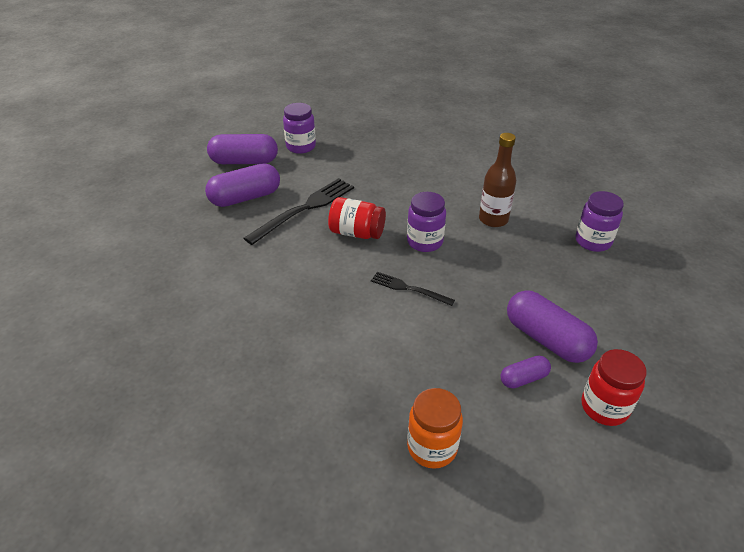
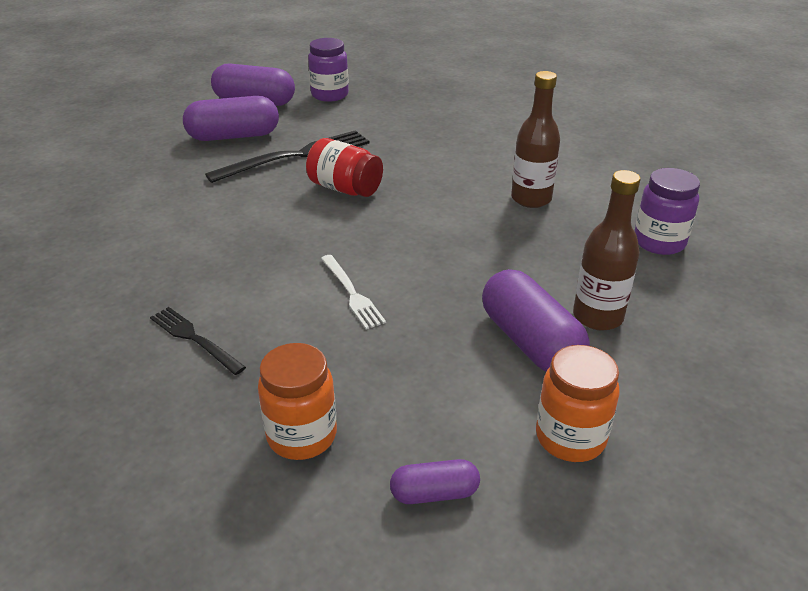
camera: 15 degrees right, 5 degrees down
black fork [371,272,455,306] -> black fork moved to [150,307,246,375]
purple jar [407,192,446,252] -> none
purple capsule [500,356,551,388] -> purple capsule moved to [390,459,480,504]
red jar [581,349,647,426] -> orange jar [536,345,619,462]
none -> white fork [321,255,386,329]
none -> brown bottle [573,170,641,331]

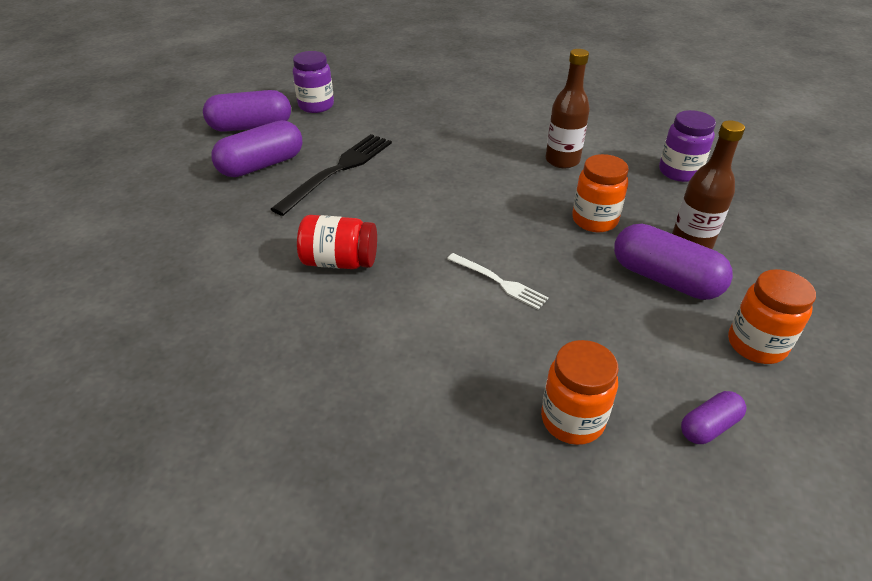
camera: 25 degrees left, 5 degrees up
black fork [150,307,246,375] -> none
red jar [306,138,383,197] -> red jar moved to [297,215,377,269]
none -> orange jar [572,154,629,232]

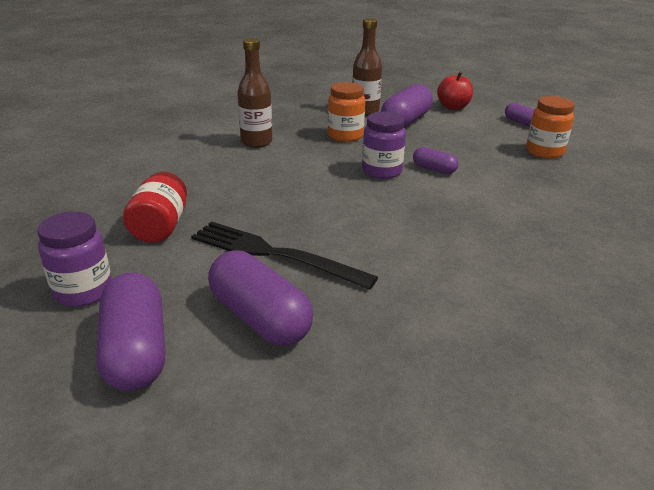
camera: 95 degrees left, 10 degrees down
red jar [297,215,377,269] -> red jar moved to [123,172,187,243]
white fork [447,253,549,310] -> purple capsule [413,147,459,174]
purple jar [659,110,716,182] -> purple jar moved to [362,112,406,179]
orange jar [728,269,816,364] -> red apple [437,71,473,110]

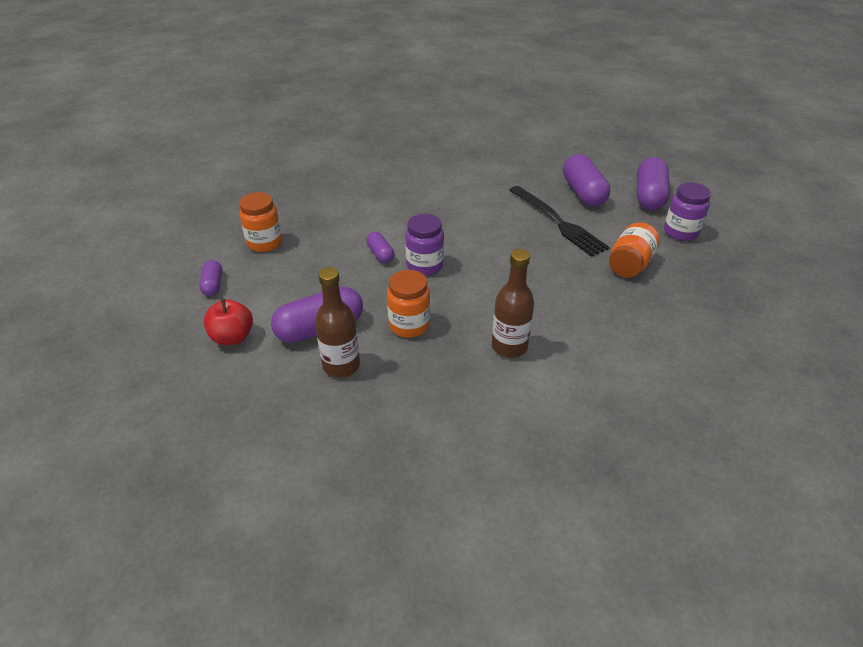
camera: 150 degrees left, 10 degrees up
red jar [123,172,187,243] -> orange jar [609,222,660,278]

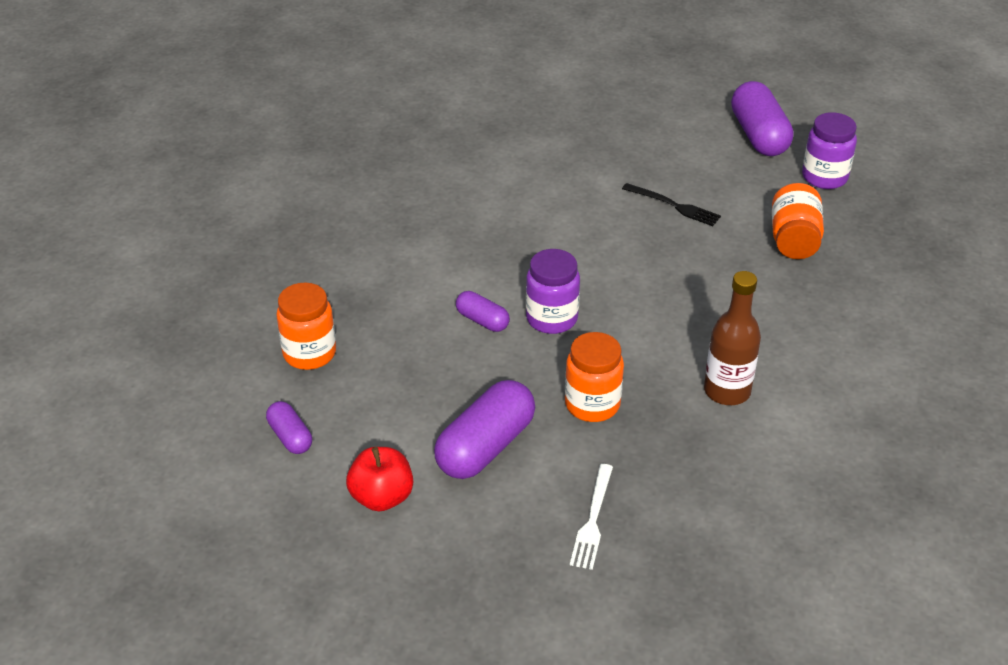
camera: 25 degrees left, 0 degrees up
brown bottle [315,267,360,378] -> none
black fork [509,186,610,257] -> black fork [622,183,721,226], size x0.56
purple capsule [563,154,610,207] -> none
none -> white fork [570,464,613,570]

